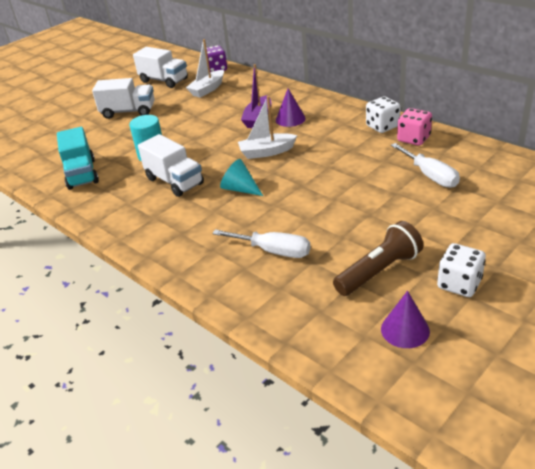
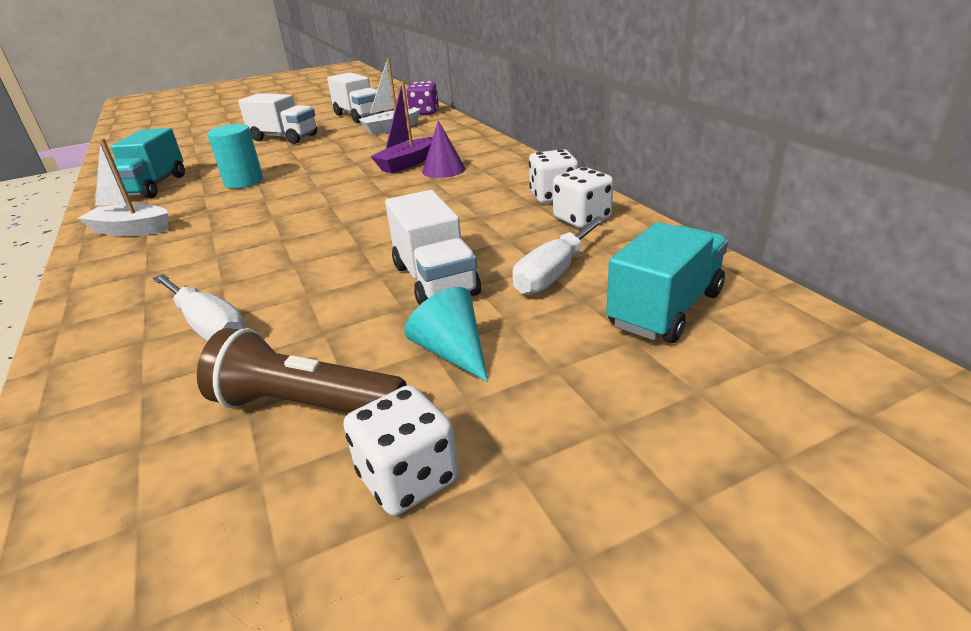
camera: 20 degrees right, 5 degrees down
white truck [138,134,204,197] -> white truck moved to [385,190,481,305]
turquoise cone [220,159,263,196] -> turquoise cone moved to [404,287,488,382]
white boat [238,96,297,159] -> white boat moved to [78,138,168,236]
brown flashlight [333,221,423,296] -> brown flashlight turned 150 degrees counterclockwise [197,328,407,413]
purple cone [381,291,430,348] -> none
white screwdriver [391,143,460,188] -> white screwdriver turned 45 degrees clockwise [512,216,607,295]
pink dice [397,108,432,146] -> white dice [553,167,613,228]
none -> turquoise truck [606,222,728,343]

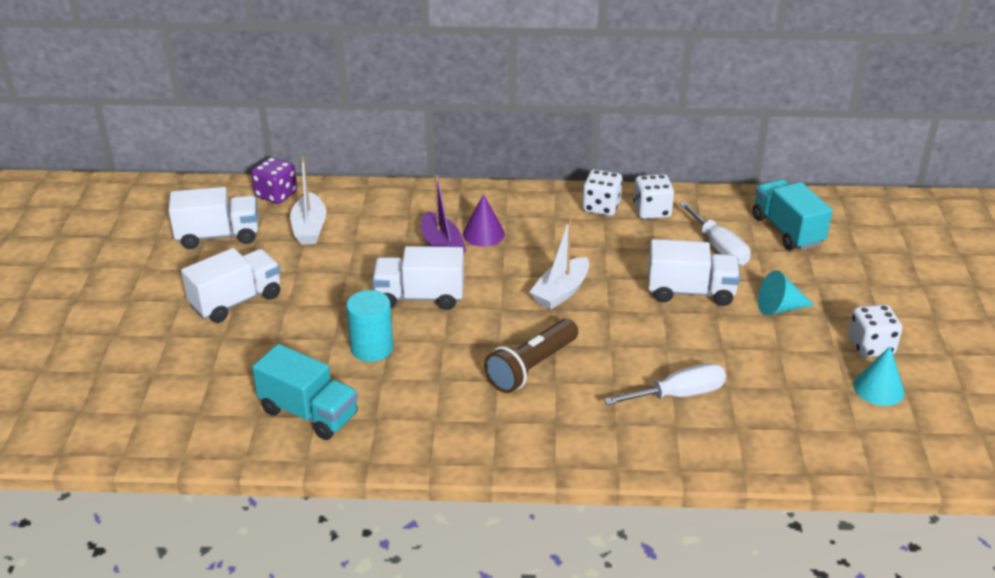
camera: 65 degrees left, 5 degrees up
white boat [78,138,168,236] -> white boat moved to [530,219,589,310]
brown flashlight [197,328,407,413] -> brown flashlight moved to [484,319,578,393]
none -> white truck [372,246,464,310]
none -> turquoise cone [853,346,904,406]

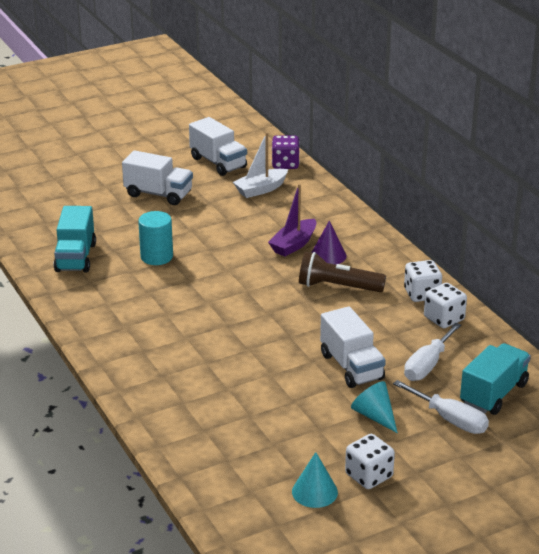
camera: 60 degrees right, 5 degrees down
white truck [372,246,464,310] -> none
brown flashlight [484,319,578,393] -> brown flashlight moved to [299,252,386,292]
white boat [530,219,589,310] -> none
white screwdriver [604,363,726,405] -> white screwdriver moved to [393,380,489,434]

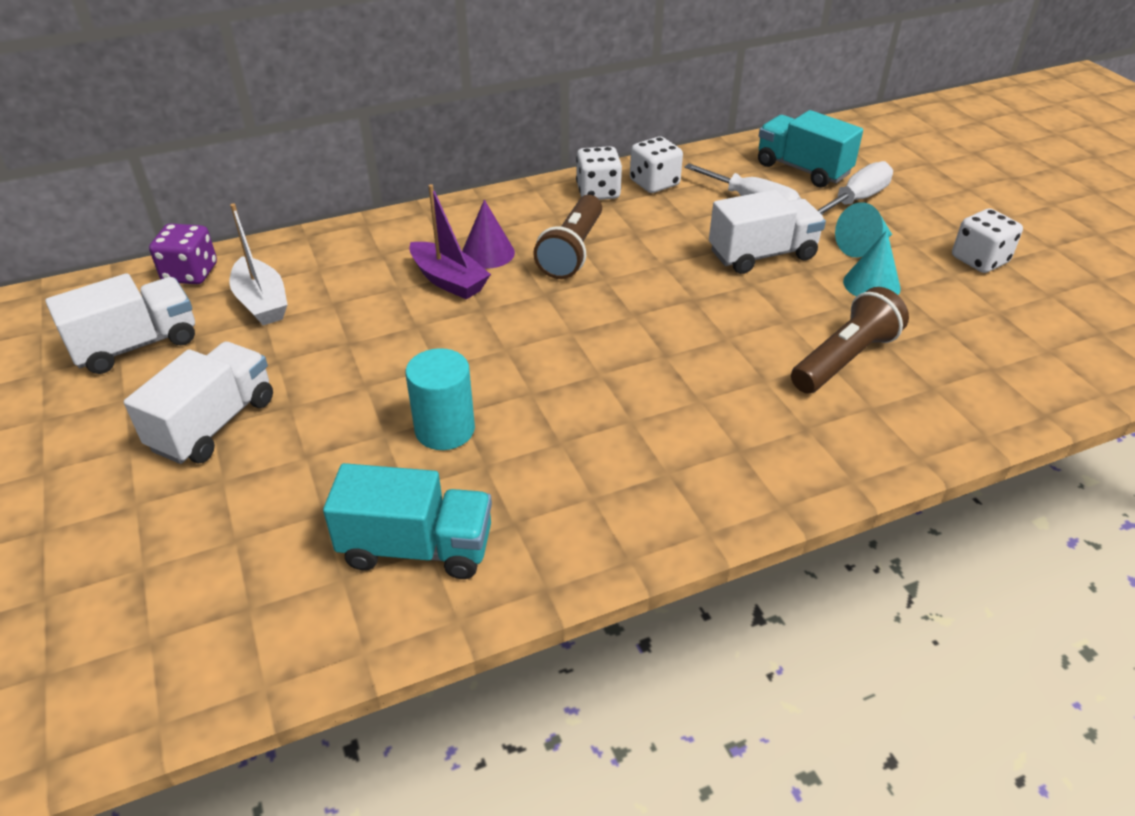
camera: 85 degrees left, 10 degrees up
turquoise cone [292,452,338,508] -> turquoise cone moved to [843,230,901,296]
none -> brown flashlight [791,287,909,393]

